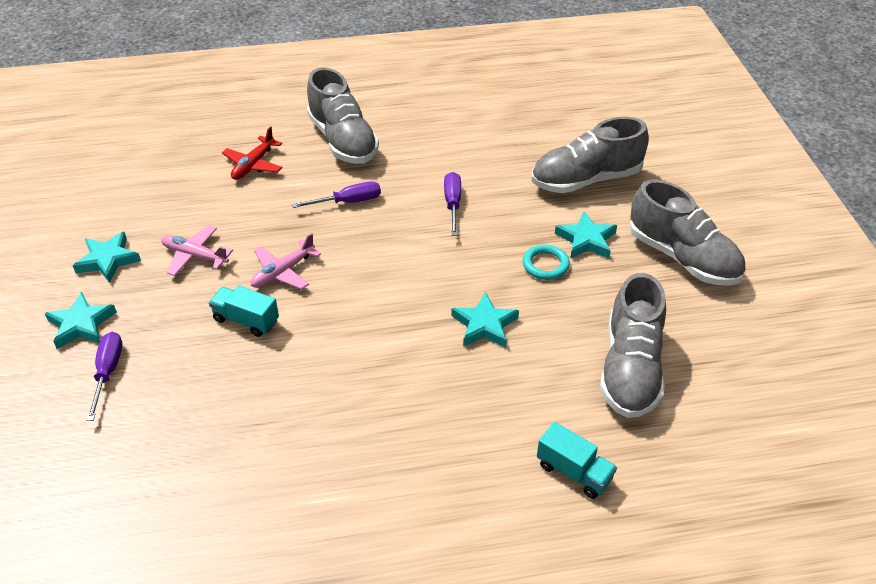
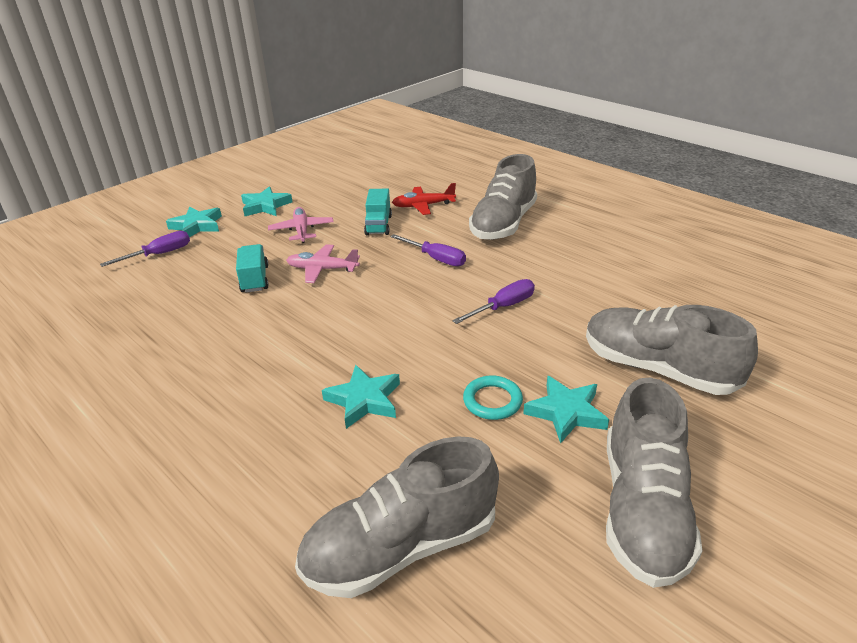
camera: 55 degrees right, 10 degrees down
turquoise truck [537,422,617,499] -> turquoise truck moved to [364,189,392,235]

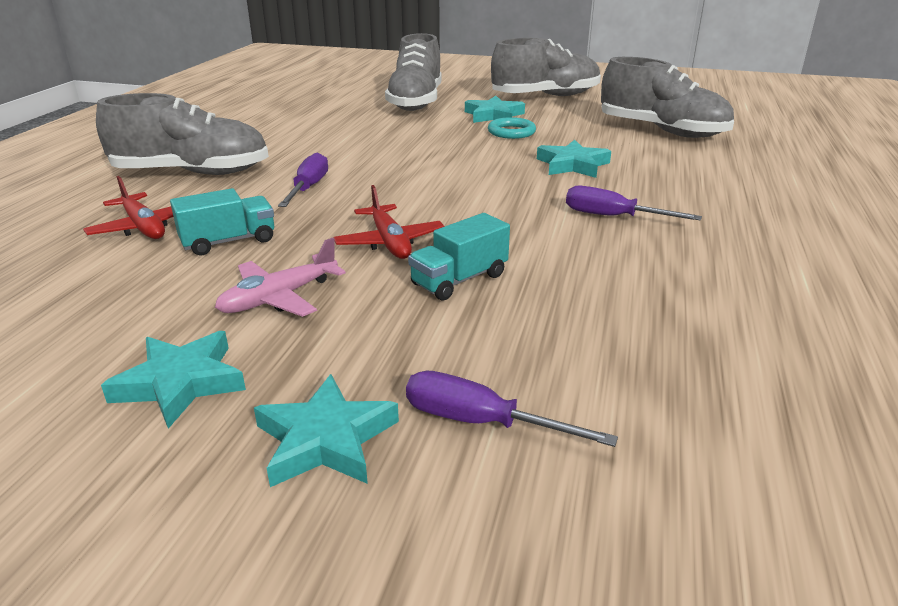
camera: 120 degrees left, 5 degrees down
pink plane [286,244,360,283] -> red plane [333,185,445,259]
purple screwdriver [452,279,535,324] -> purple screwdriver moved to [566,186,702,221]

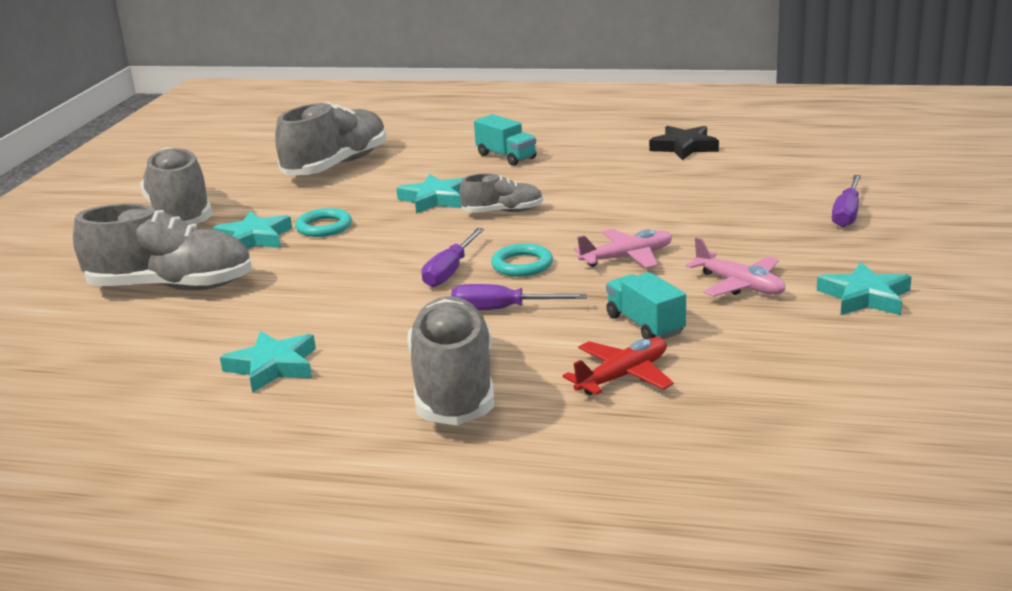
camera: 90 degrees left, 5 degrees down
turquoise star [254,374,399,487] -> turquoise star moved to [220,331,316,393]
red plane [333,185,445,259] -> pink plane [574,229,672,269]
turquoise truck [408,213,510,300] -> turquoise truck moved to [474,114,536,166]
purple screwdriver [566,186,702,221] -> purple screwdriver moved to [422,228,484,287]
none -> grey shoe [460,173,543,213]
none -> turquoise ring [491,244,553,277]
none -> black star [649,126,719,160]

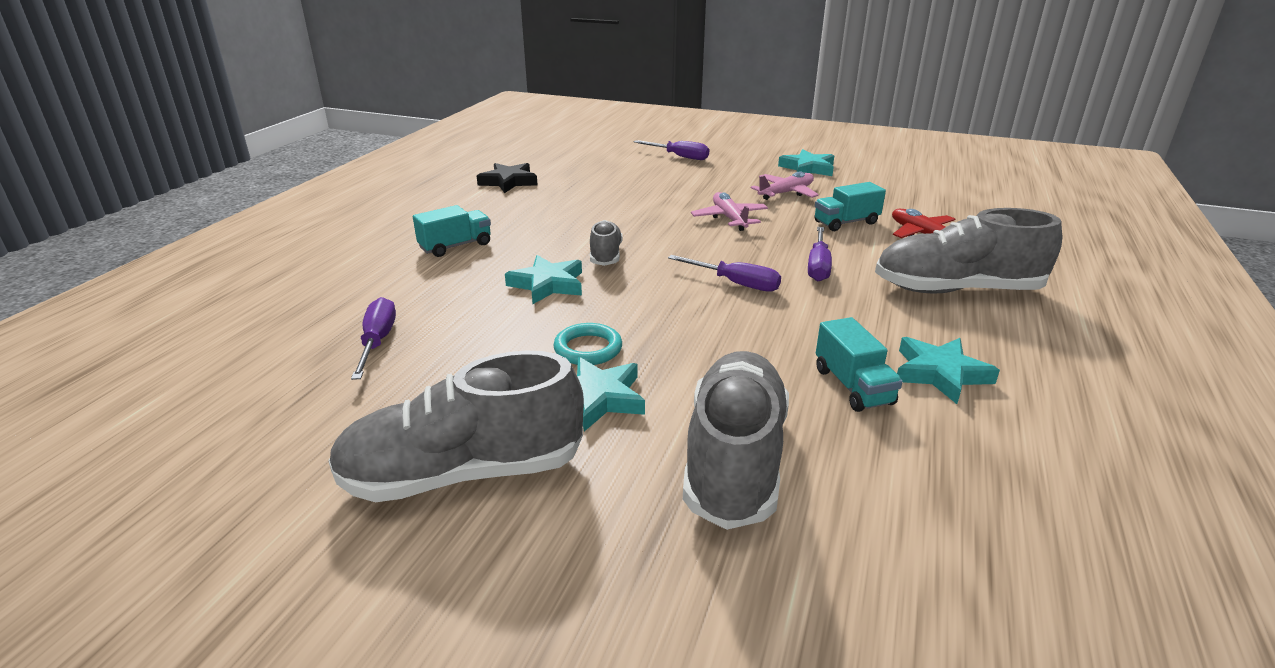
camera: 85 degrees left, 5 degrees up
grey shoe [275,102,387,175] -> purple screwdriver [351,297,396,380]
turquoise ring [491,244,553,277] -> none
none -> turquoise truck [816,317,903,412]

